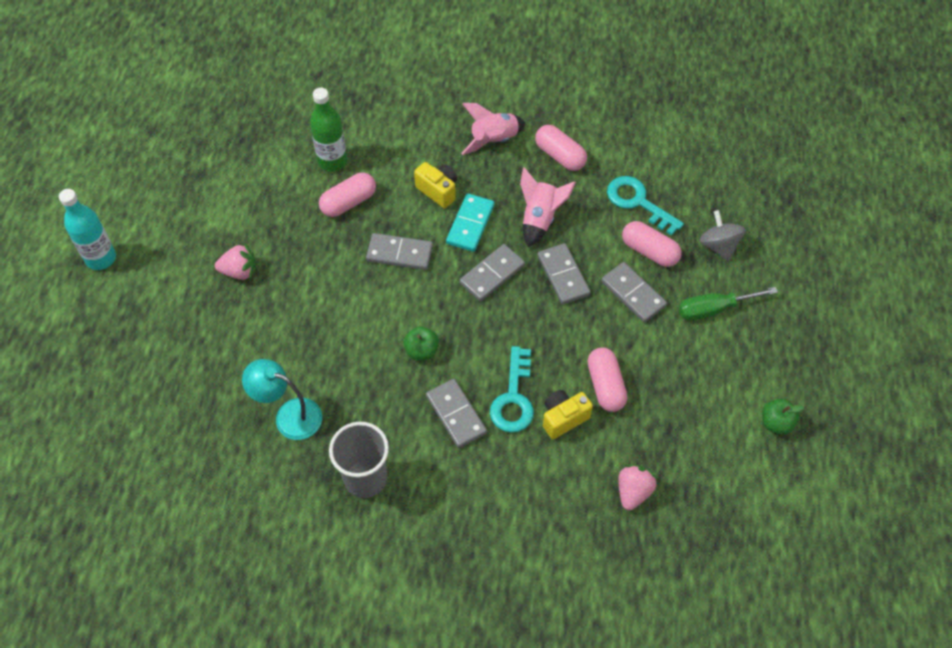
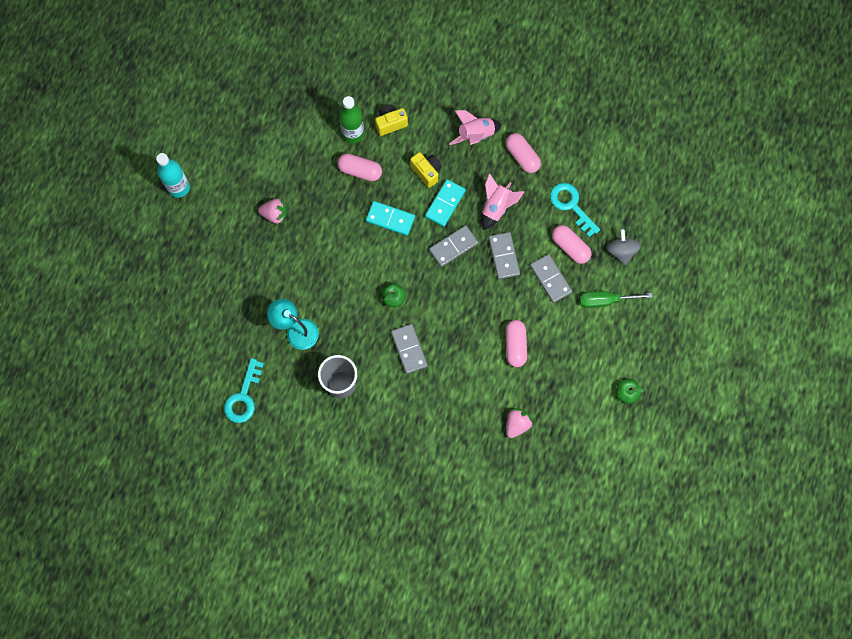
camera: 10 degrees right, 15 degrees up
pink capsule [319,173,376,217] -> pink capsule turned 45 degrees clockwise [337,153,382,181]
grey domino [366,233,433,270] -> turquoise domino [366,201,415,236]
turquoise key [490,346,534,432] -> turquoise key moved to [224,358,264,423]
yellow camera [543,390,593,439] -> yellow camera moved to [375,105,408,136]

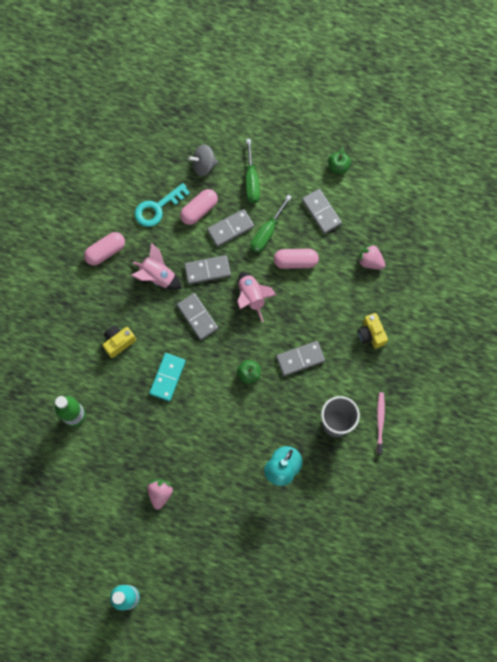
camera: 90 degrees left, 0 degrees up
turquoise key [224,358,264,423] -> none
pink capsule [337,153,382,181] -> none
yellow camera [375,105,408,136] -> yellow camera moved to [358,313,388,349]
turquoise domino [425,179,466,227] -> none
pink rocket [449,110,502,145] -> pink rocket moved to [237,272,276,322]
none -> green screwdriver [251,195,292,253]
none -> grey domino [302,189,342,234]
none -> pink toothbrush [377,392,385,455]

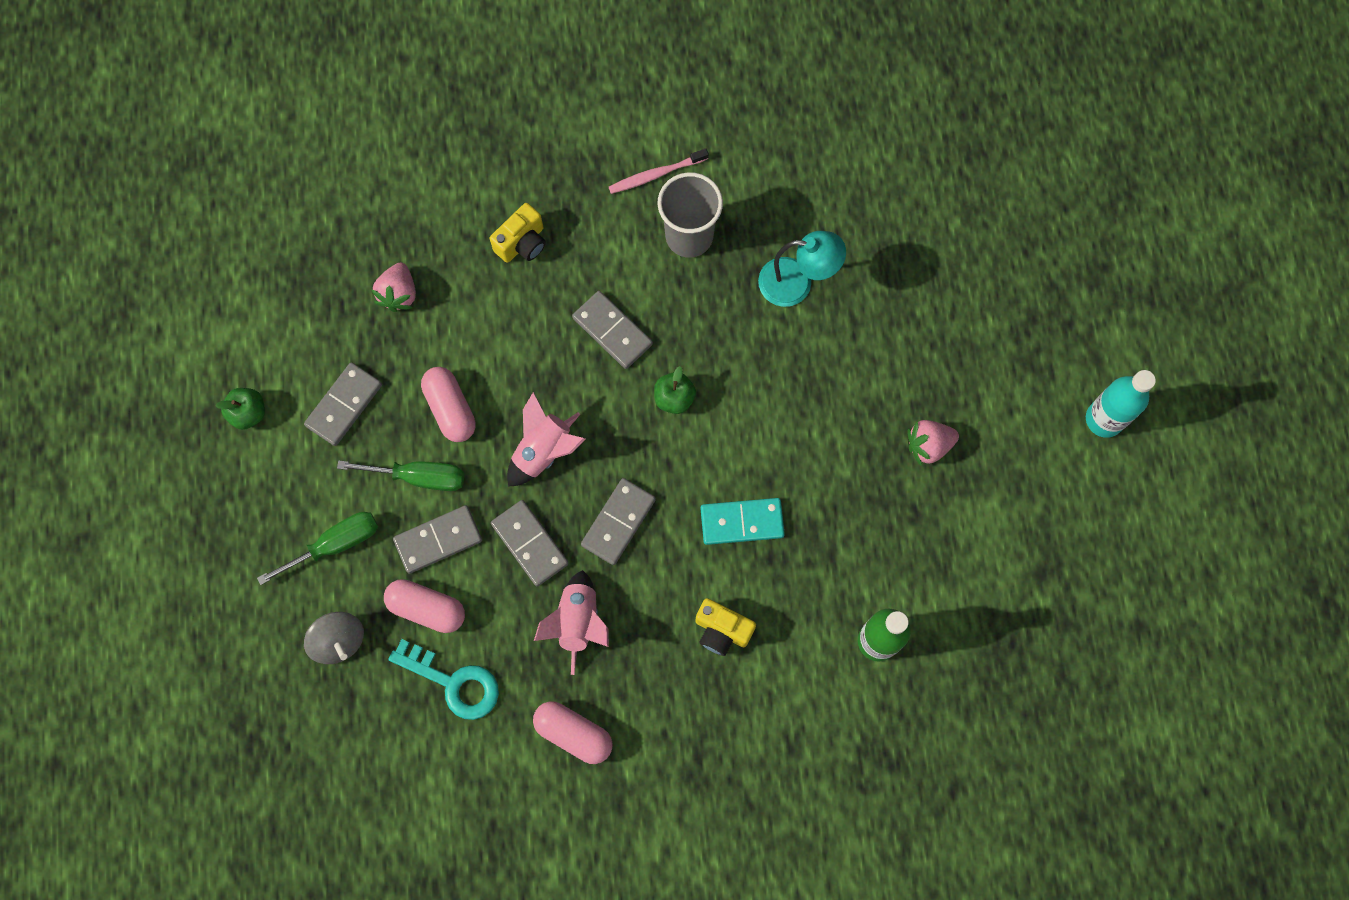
camera: 115 degrees left, 0 degrees up
grey domino [207,209,254,247] -> grey domino turned 60 degrees counterclockwise [393,505,482,574]

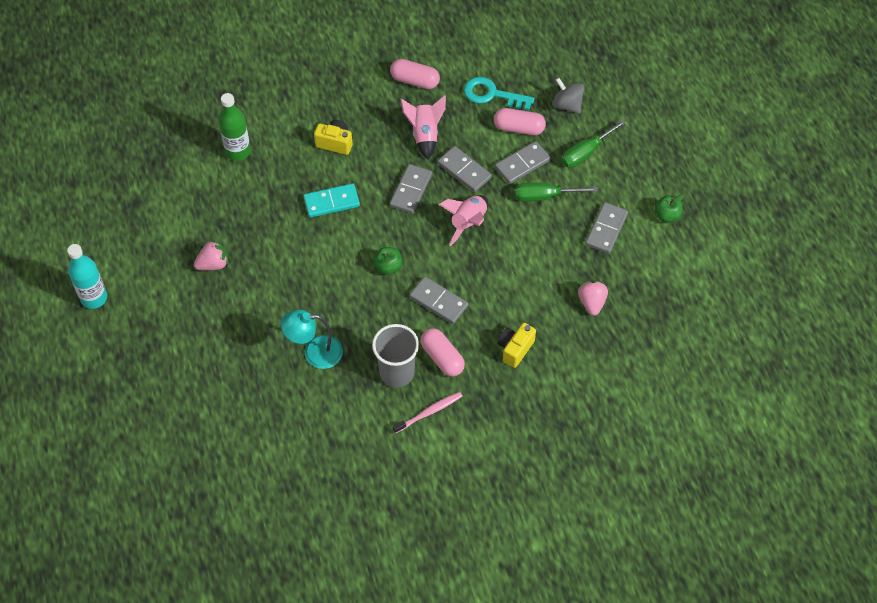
camera: 170 degrees right, 15 degrees down
pink capsule [421,367,476,442] -> pink capsule moved to [420,328,465,376]

